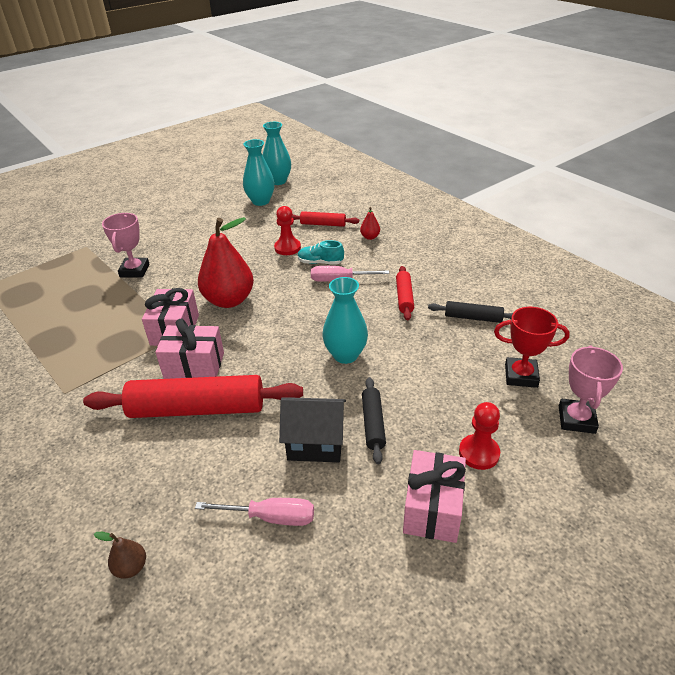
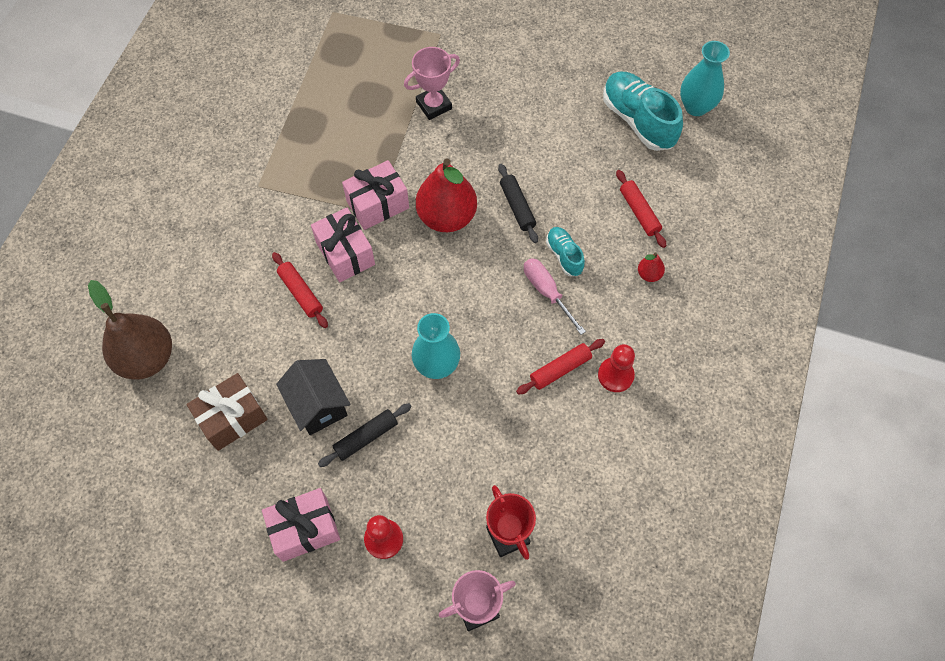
camera: 55 degrees right, 25 degrees up
red rolling pin [83,375,303,418] -> red rolling pin [272,252,328,328], size x0.50
brown pear [94,532,146,579] -> brown pear [88,280,172,380], size x2.35
pink screwdriver [195,498,314,526] -> brown gift [186,373,268,451]
turquoise vase [243,139,275,206] -> turquoise shoe [603,72,683,151]
red pawn [274,206,301,255] -> red pawn moved to [598,344,635,392]
black rolling pin [428,301,513,323] -> black rolling pin moved to [498,164,538,243]

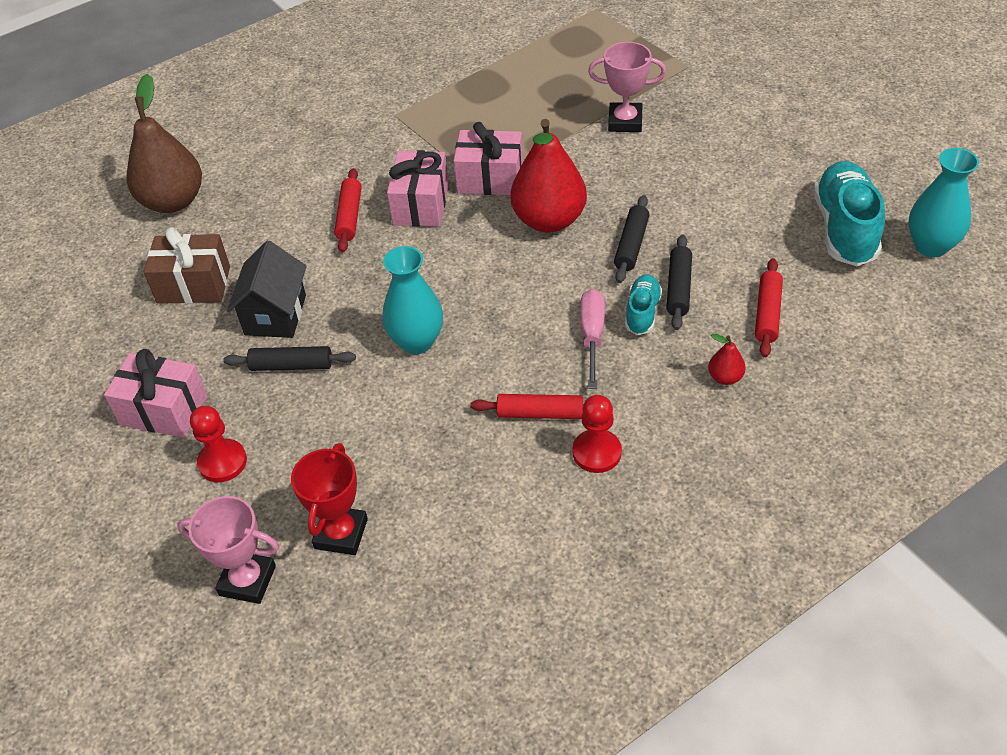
camera: 40 degrees right, 15 degrees down
none -> black rolling pin [666,234,692,330]

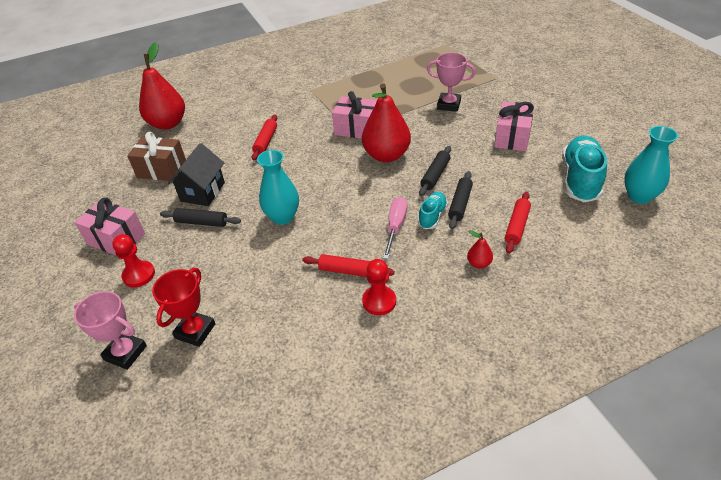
camera: 10 degrees right, 5 degrees down
brown pear [127,74,202,213] -> red pear [139,42,185,130]
pink gift [387,150,449,227] -> pink gift moved to [494,101,534,151]

